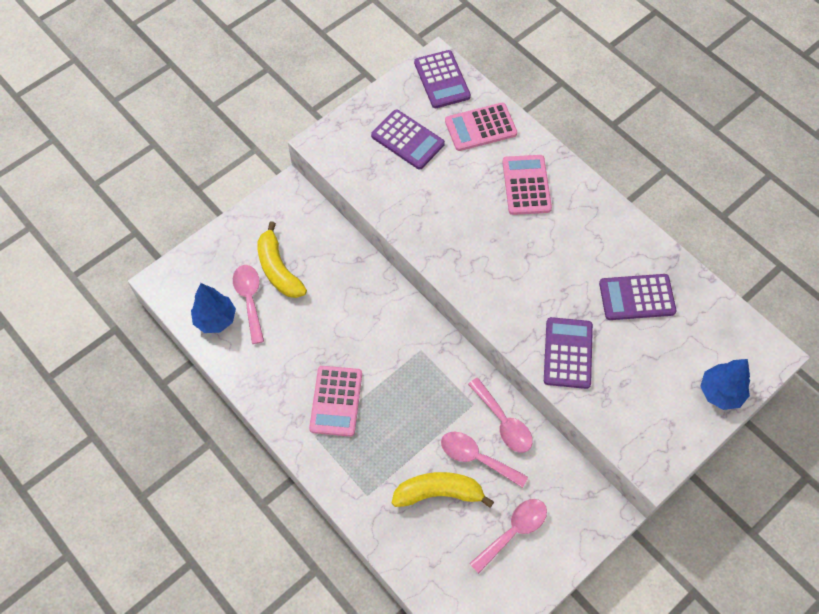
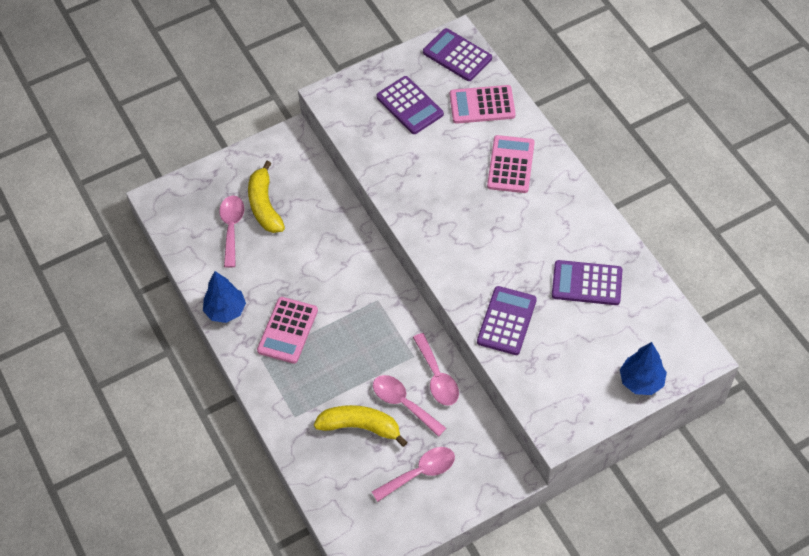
camera: 15 degrees right, 5 degrees down
blue tree [191,283,236,333] -> blue tree moved to [203,271,246,323]
purple calculator [414,50,471,108] -> purple calculator turned 135 degrees clockwise [423,28,492,81]

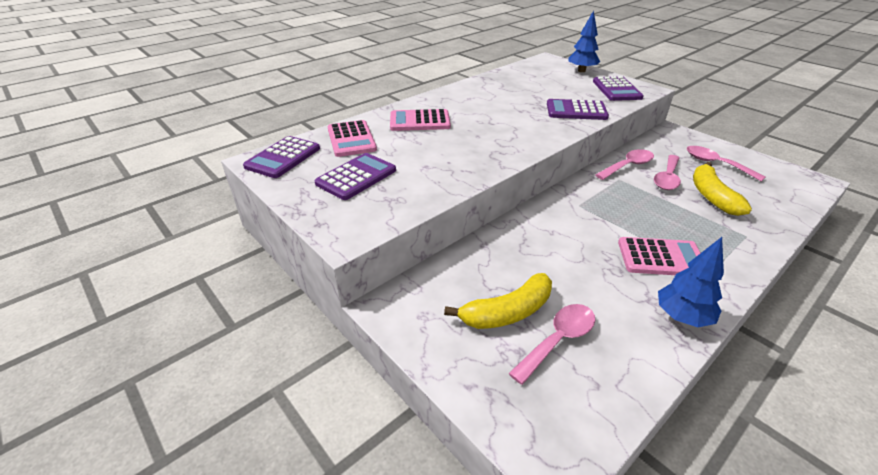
camera: 105 degrees left, 20 degrees down
pink spoon [219,196,245,268] -> pink spoon turned 150 degrees clockwise [508,304,595,385]
purple calculator [552,260,622,305] -> purple calculator moved to [593,76,644,101]

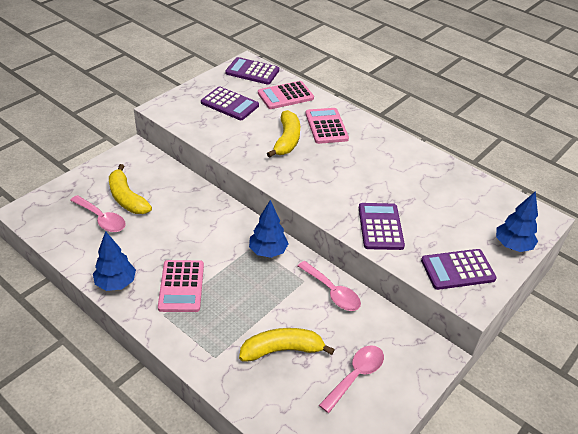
camera: 80 degrees right, 5 degrees up
pink spoon [654,155,681,190] -> none
none -> blue tree [249,200,289,258]
none -> yellow banana [267,110,300,158]

